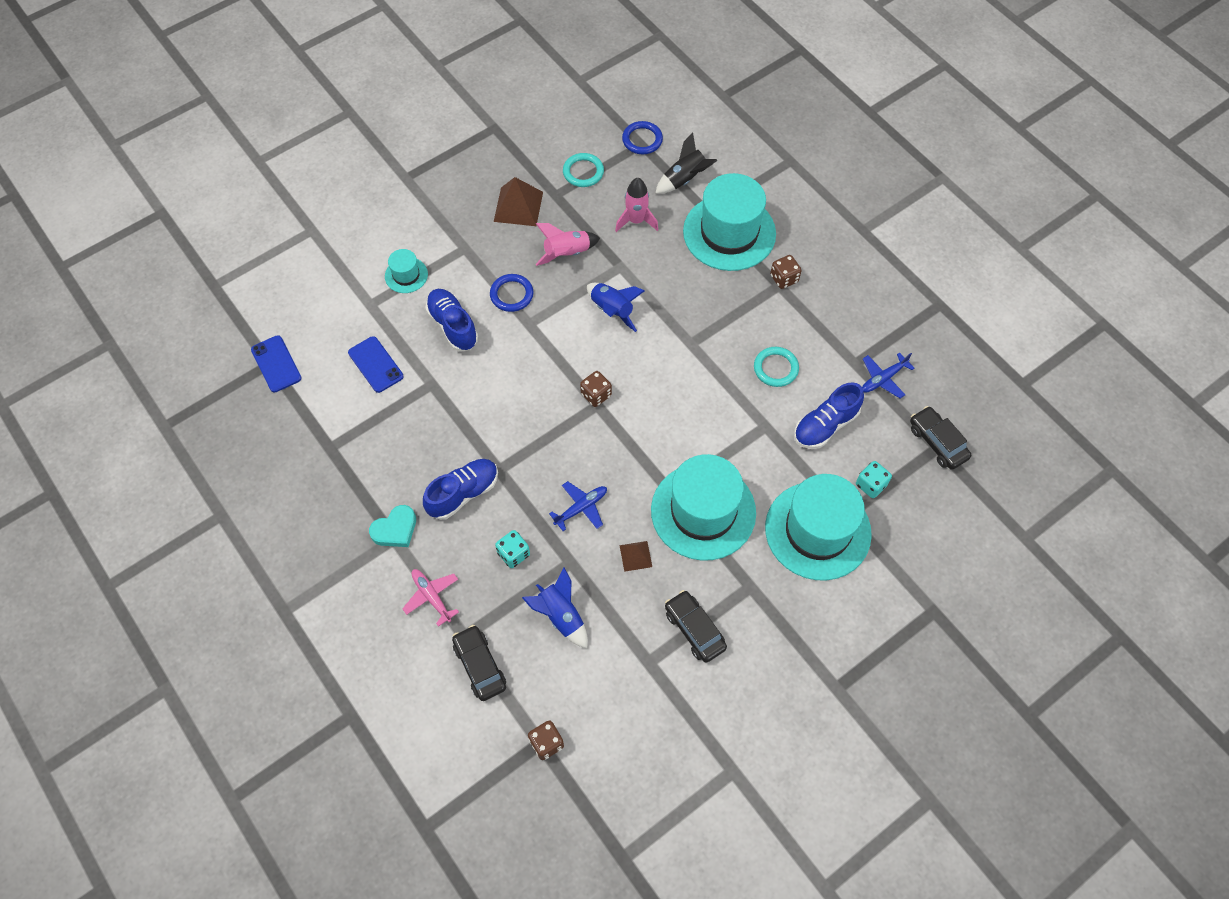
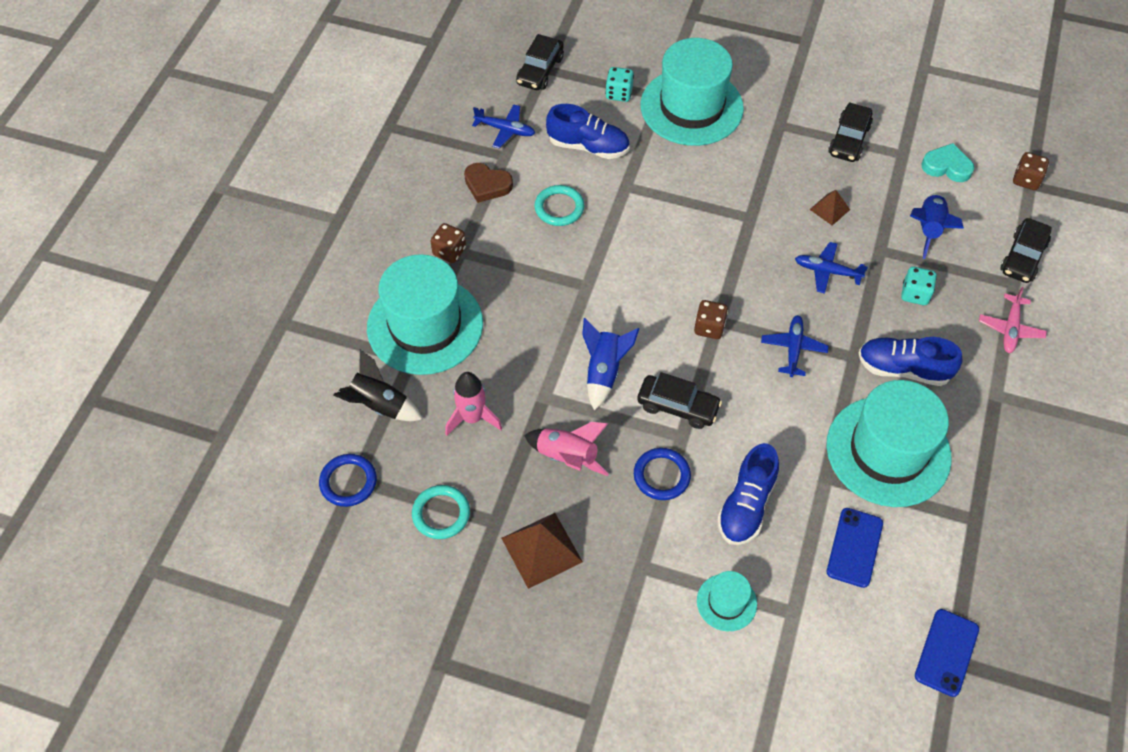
camera: 125 degrees left, 5 degrees down
turquoise heart [369,505,416,547] -> turquoise heart moved to [922,143,974,182]
turquoise hat [651,454,756,561] -> turquoise hat moved to [826,380,952,507]
none -> brown heart [464,163,513,203]
none -> black car [637,372,722,429]
none -> blue plane [761,315,829,377]

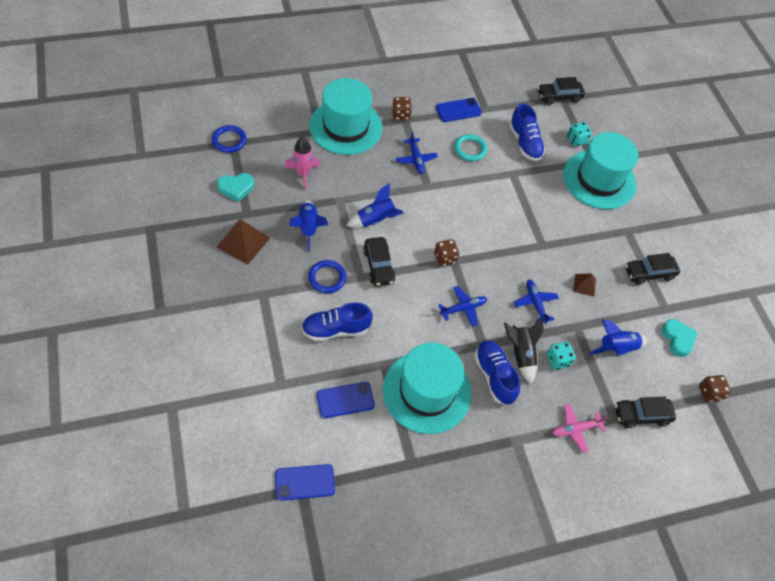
camera: 50 degrees right, 0 degrees up
black rocket [333,350,423,421] -> black rocket moved to [504,318,544,384]
turquoise ring [412,485,470,539] -> turquoise heart [217,173,254,202]
brown heart [464,163,513,203] -> blue phone [436,98,482,122]
blue plane [472,104,535,148] -> blue plane moved to [396,132,438,174]
pink rocket [524,422,609,476] -> blue rocket [289,201,328,251]
turquoise hat [697,571,757,631] -> none

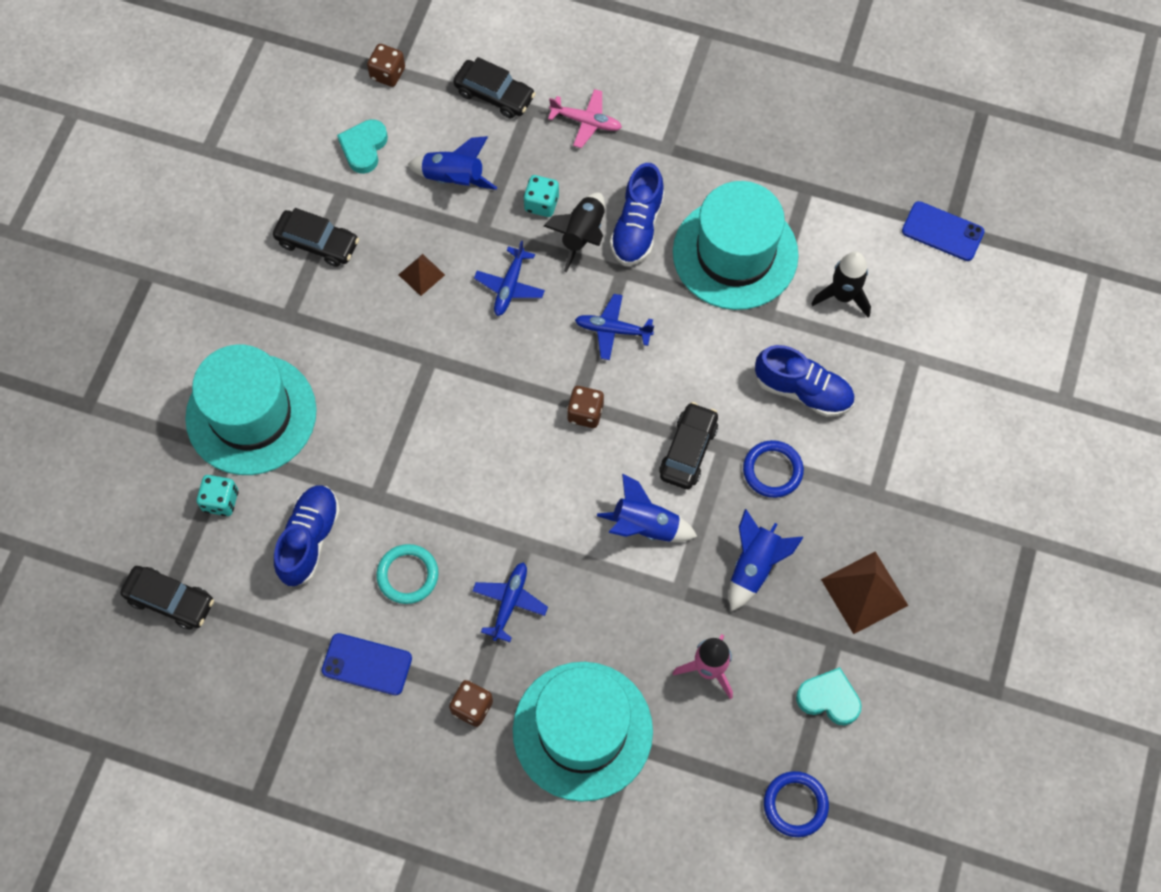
camera: 140 degrees left, 10 degrees up
blue phone [317,382,375,418] -> black rocket [811,251,871,317]

